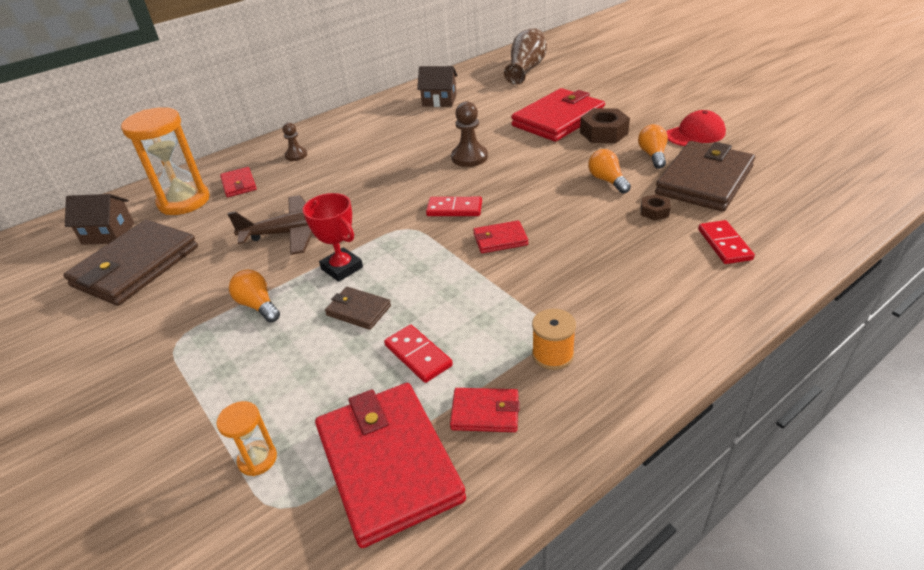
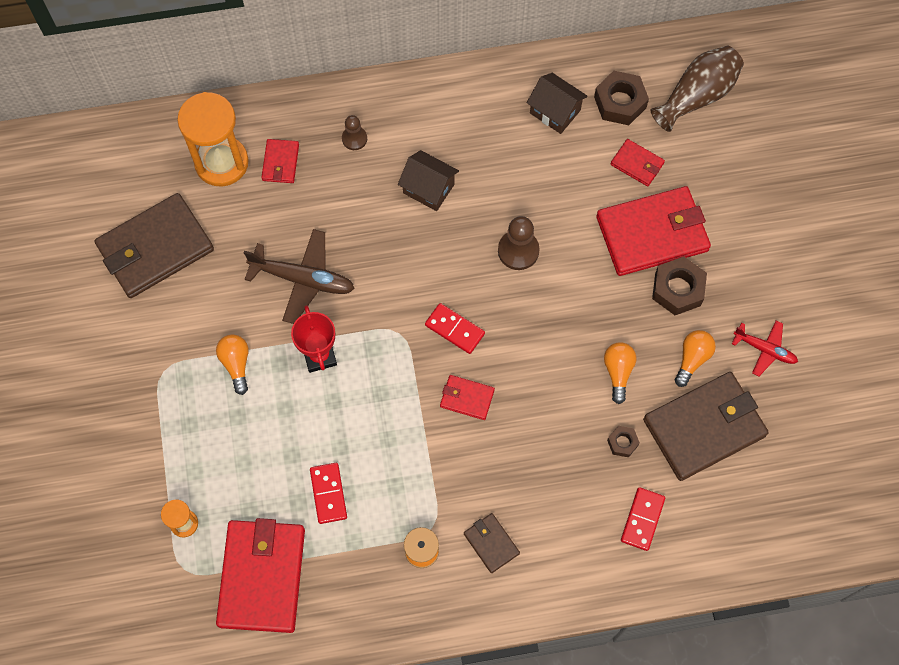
camera: 25 degrees right, 30 degrees up
brown house [65,194,134,245] -> brown house moved to [398,150,459,211]
brown wallet [325,287,391,330] -> brown wallet moved to [464,513,520,573]
red wallet [450,388,520,432] -> red wallet moved to [611,139,665,186]
red cap [666,110,726,146] -> red plane [732,320,798,376]
none -> brown nut [594,71,649,125]

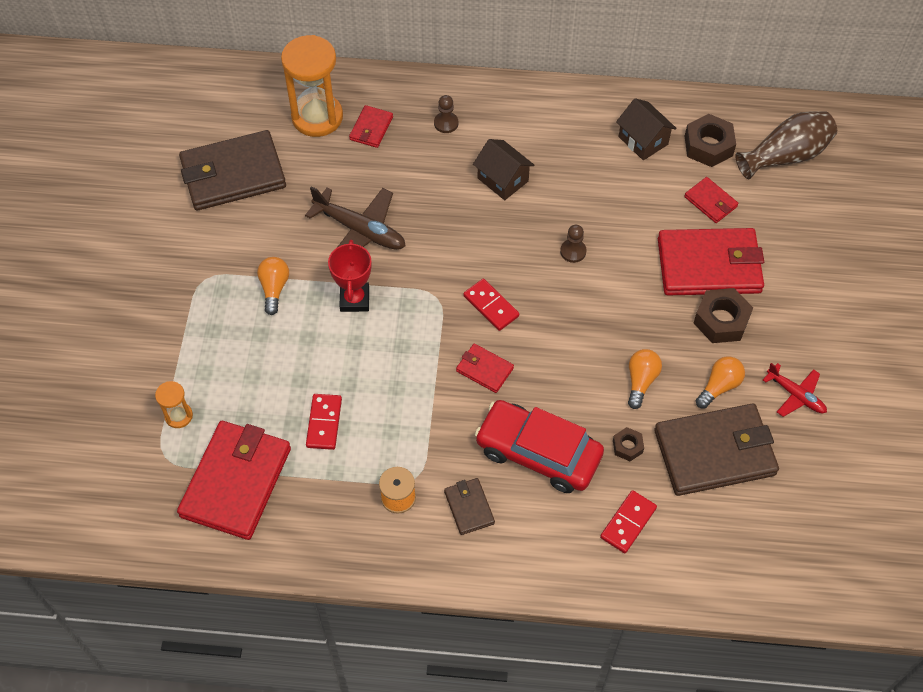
camera: 15 degrees right, 10 degrees down
brown pawn [498,216,540,270] -> brown pawn [560,225,587,263], size x0.63
none -> red car [475,400,604,493]

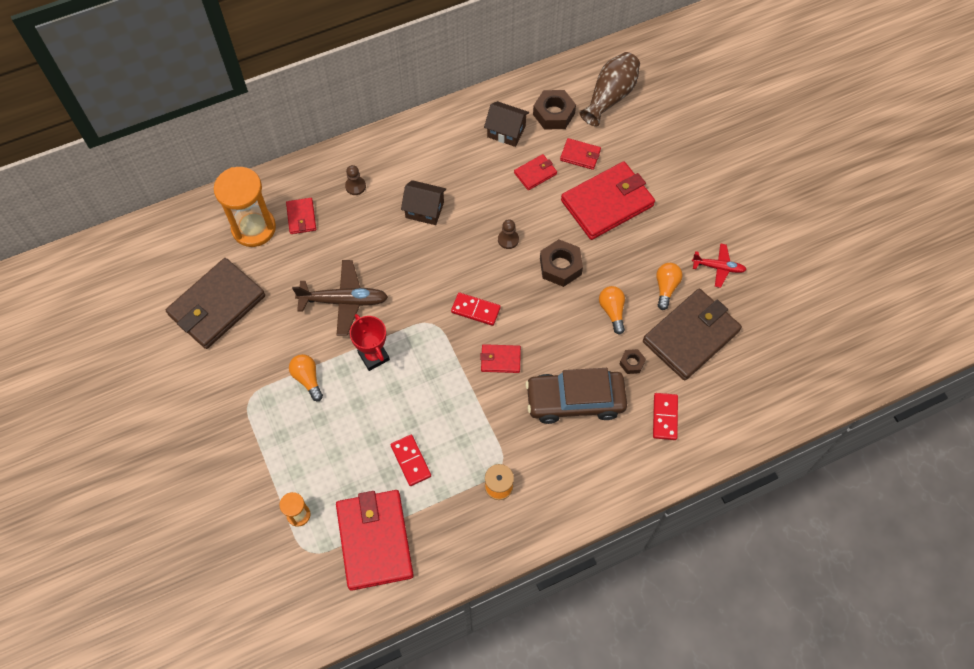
camera: 30 degrees left, 5 degrees up
brown wallet [444,478,495,535] -> none
red car [475,400,604,493] -> brown car [525,368,627,424]
brown nut [694,288,753,343] -> brown nut moved to [540,239,583,287]
none -> red wallet [514,154,557,190]

